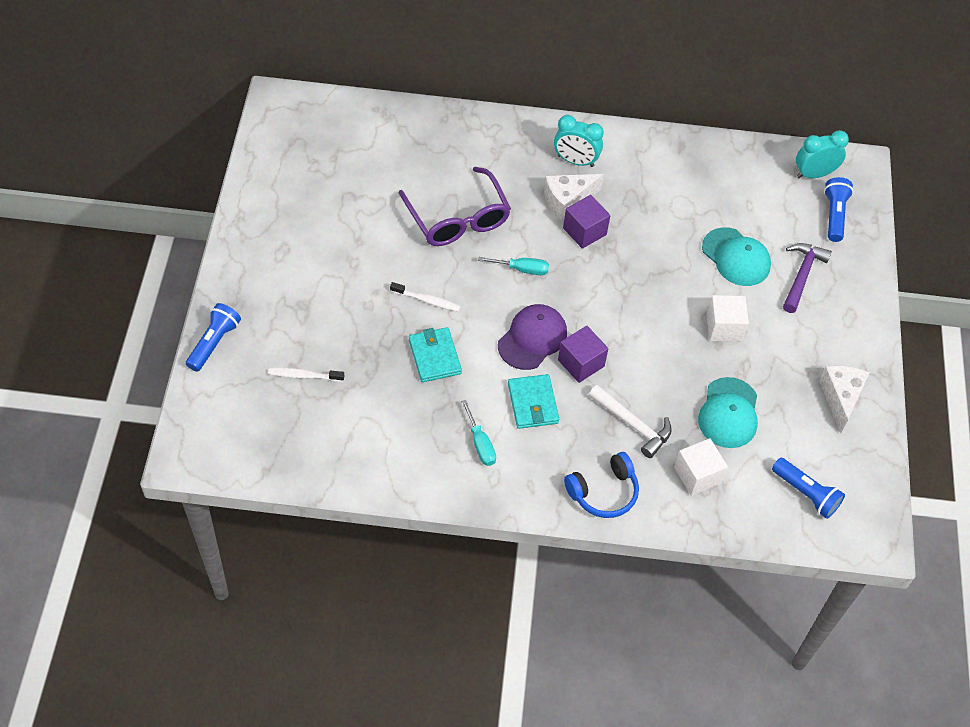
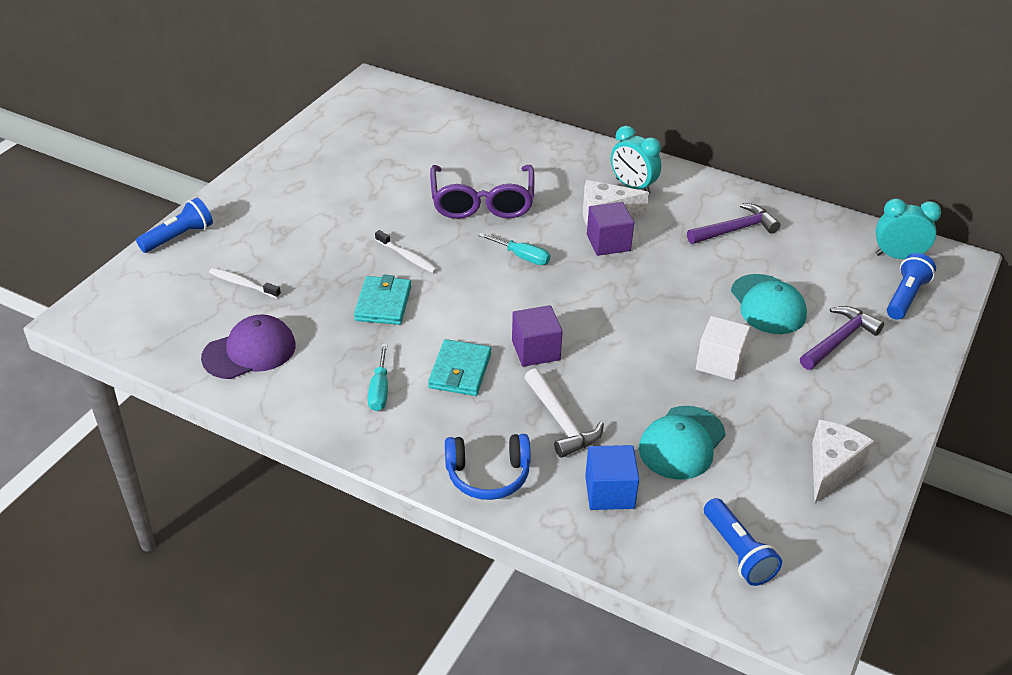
camera: 25 degrees right, 15 degrees down
purple cap [498,304,567,370] -> purple cap moved to [201,314,296,379]
white cube [674,438,728,496] -> blue cube [585,445,639,510]
none -> purple hammer [687,203,780,244]

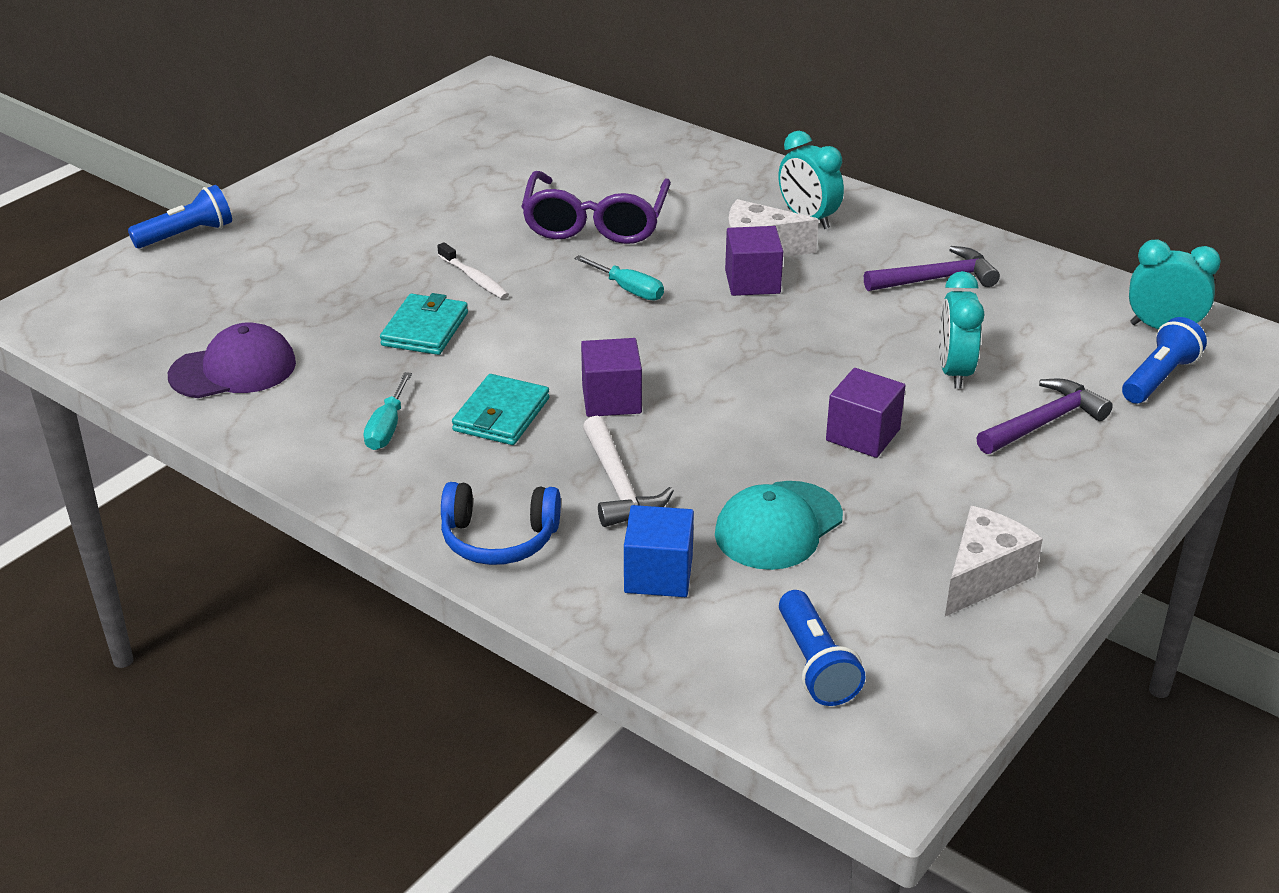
camera: 10 degrees right, 5 degrees down
white toothbrush [209,268,281,298] -> none
white cube [696,316,750,380] -> purple cube [826,368,906,458]
turquoise cap [731,274,807,334] -> turquoise clock [939,271,984,389]

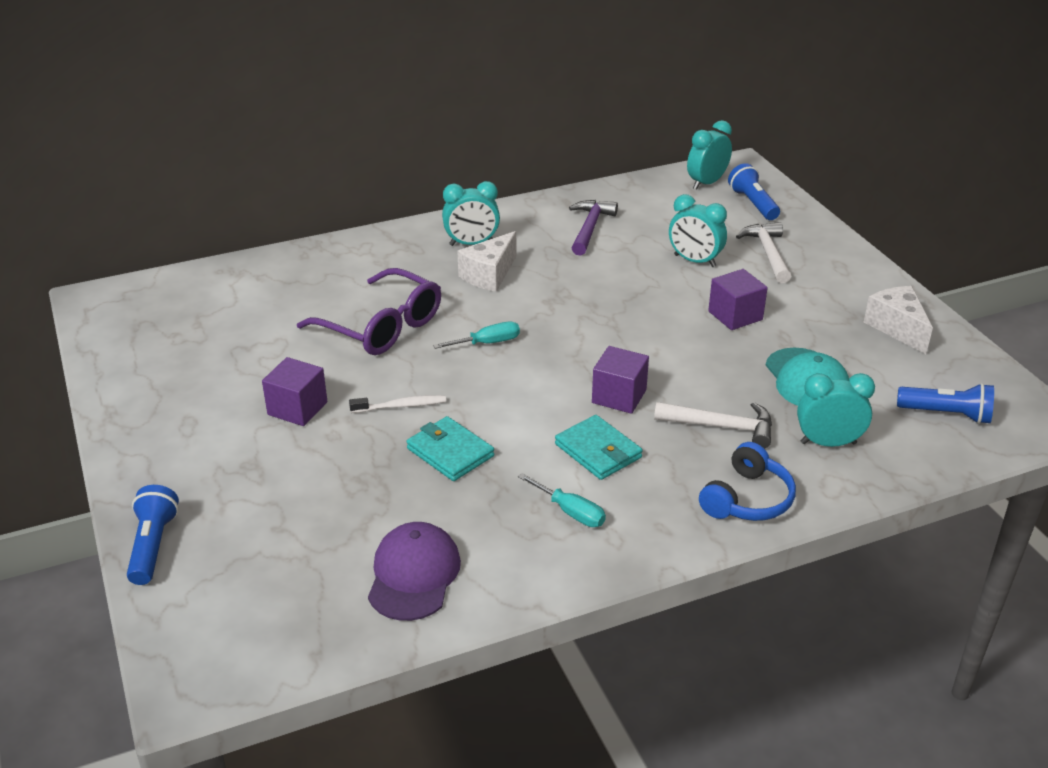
camera: 60 degrees left, 0 degrees up
blue cube [624,505,694,597] -> turquoise clock [797,373,875,447]
purple cube [725,226,783,296] -> purple cube moved to [262,357,327,426]
purple hammer [976,379,1113,454] -> white hammer [736,222,791,283]

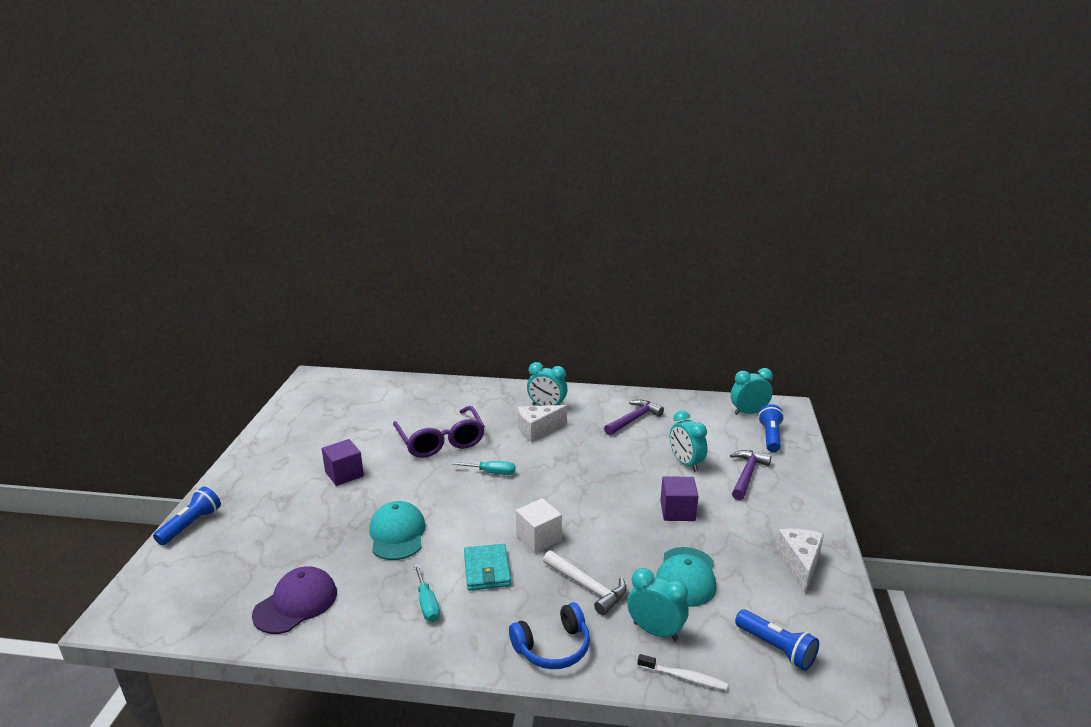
camera: 30 degrees right, 10 degrees down
white toothbrush [349,395,446,413] -> white toothbrush moved to [638,654,728,690]
turquoise wallet [406,416,494,481] -> turquoise cap [369,501,426,560]
purple cube [592,346,649,414] -> white cube [516,498,562,553]
white hammer [736,222,791,283] -> purple hammer [730,450,772,500]

